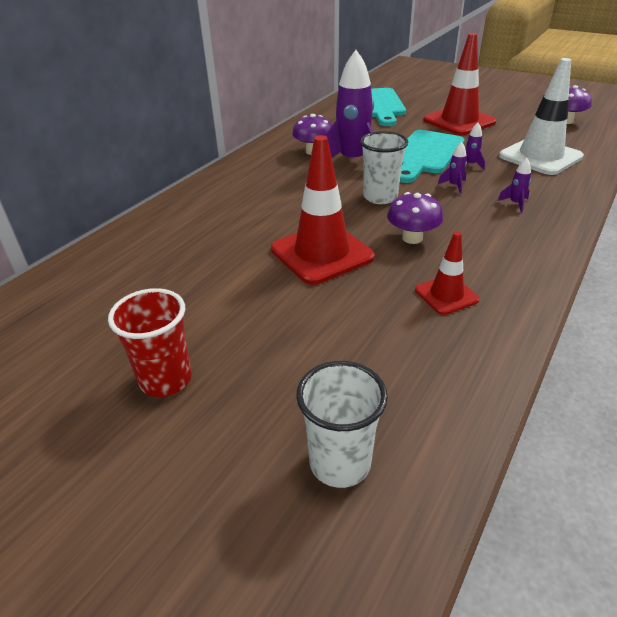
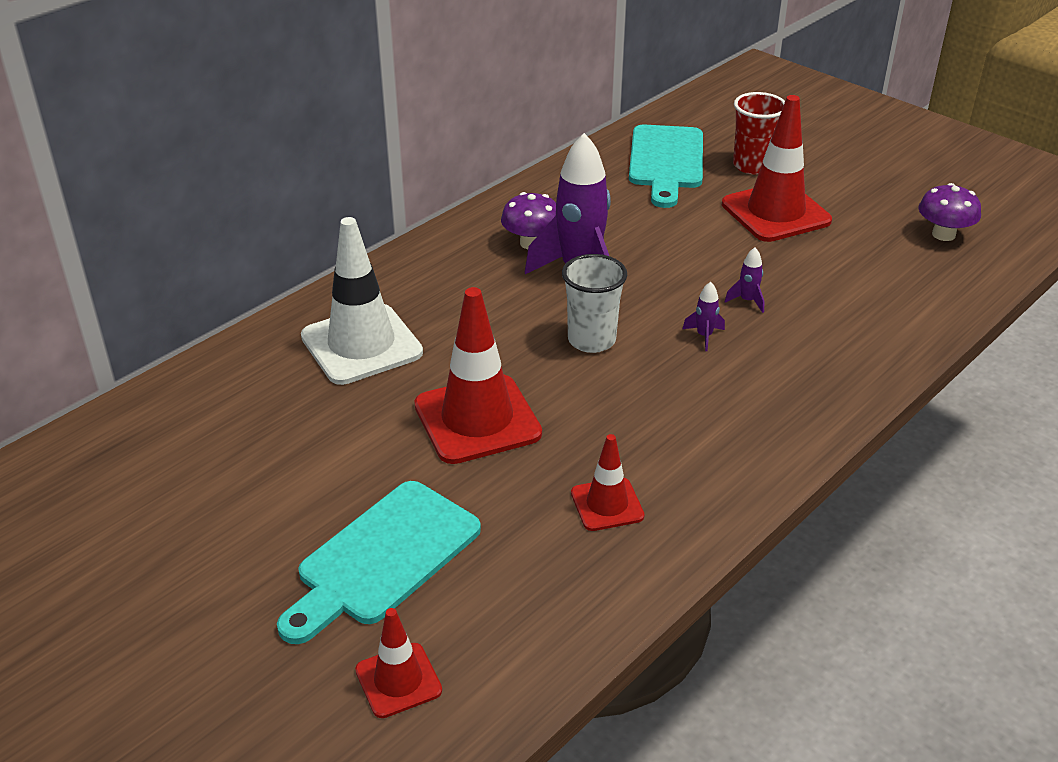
camera: 10 degrees right, 0 degrees up
red cup [108,288,192,397] -> red cup moved to [733,92,785,174]
white cup [296,361,388,488] -> red traffic cone [355,608,442,718]
purple mushroom [387,192,443,244] -> none
turquoise cutting board [400,130,465,183] -> turquoise cutting board moved to [277,481,481,644]
purple rocket [498,158,531,213] -> none
white traffic cone [499,58,584,175] -> white traffic cone moved to [301,217,423,385]

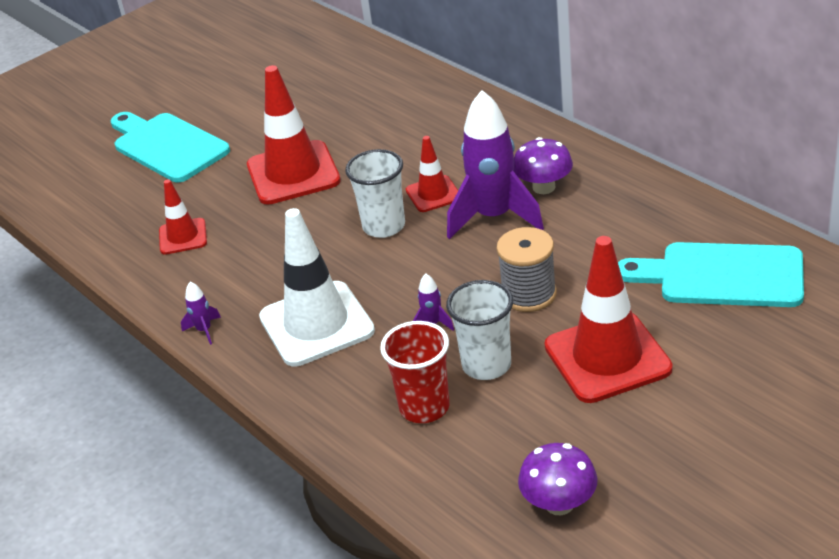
camera: 100 degrees right, 0 degrees up
white traffic cone [301,217,423,385] -> white traffic cone moved to [259,208,375,367]
red traffic cone [355,608,442,718] -> red traffic cone moved to [406,136,458,212]
purple rocket [683,282,725,351] -> purple rocket moved to [181,282,221,345]
red cup [733,92,785,174] -> red cup moved to [380,321,450,423]
none -> white cup [446,280,513,380]
none -> grey spool [497,227,557,312]

